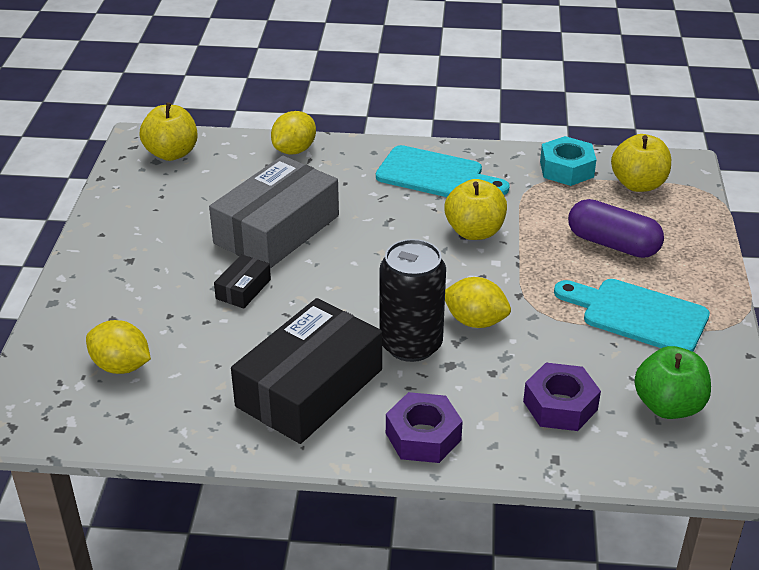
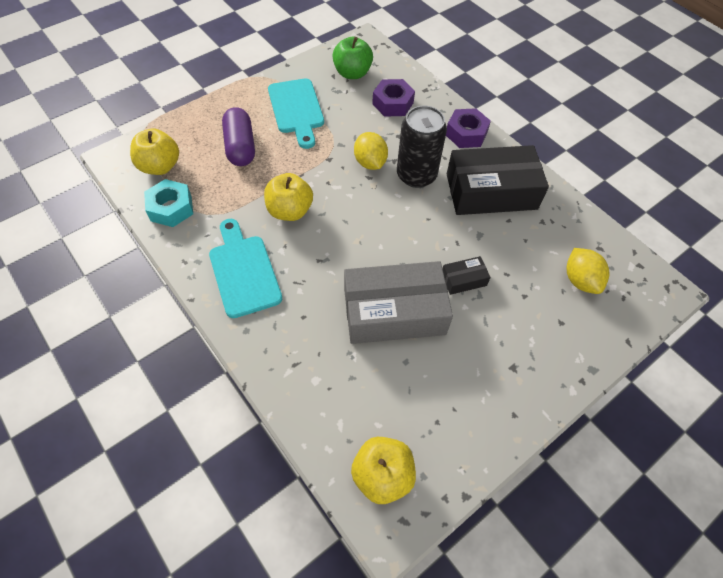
camera: 135 degrees left, 20 degrees up
yellow lemon [271,111,316,155] -> none

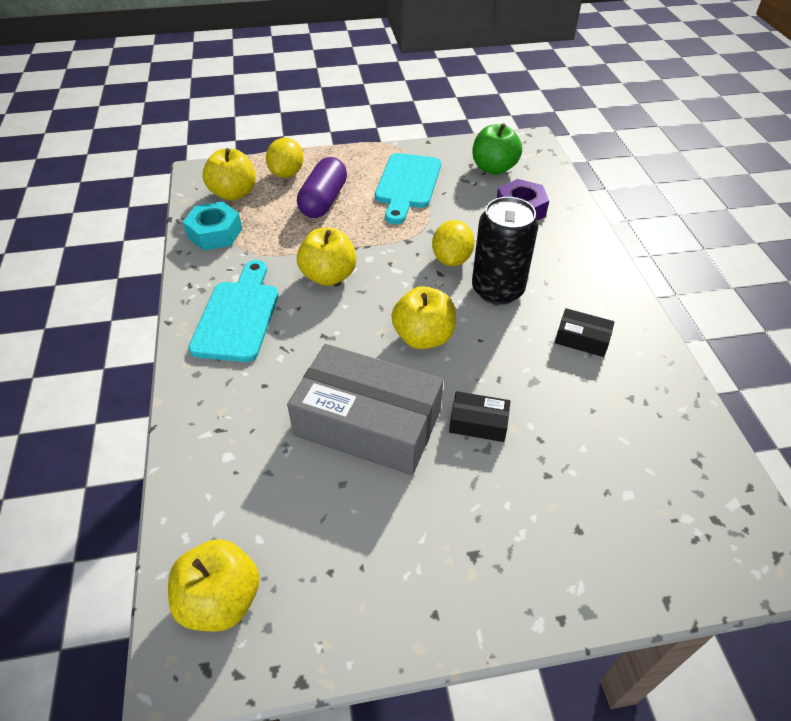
camera: 30 degrees right, 10 degrees down
purple nut [446,108,491,148] -> none
black box [447,145,549,215] -> black box [555,308,615,357], size x0.43
yellow lemon [566,248,609,294] -> yellow lemon moved to [266,138,304,178]
none -> yellow apple [391,286,456,349]

